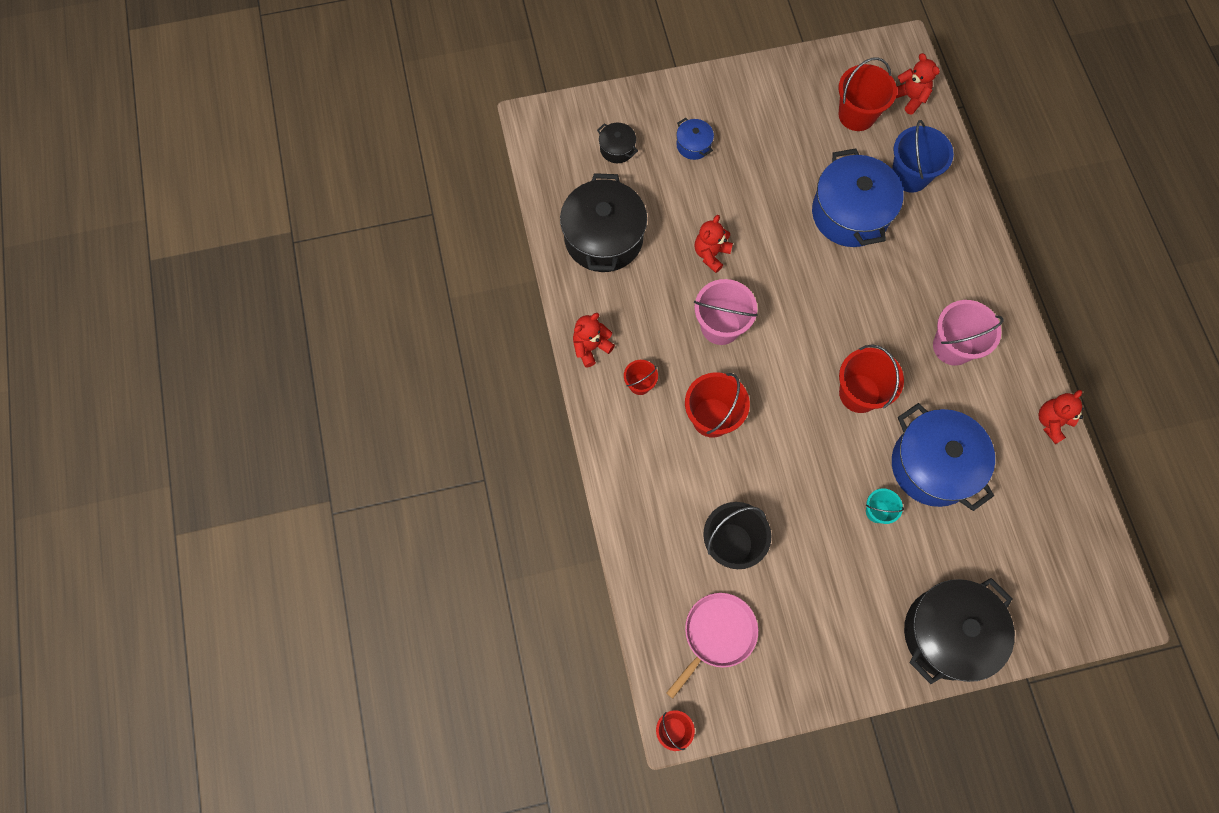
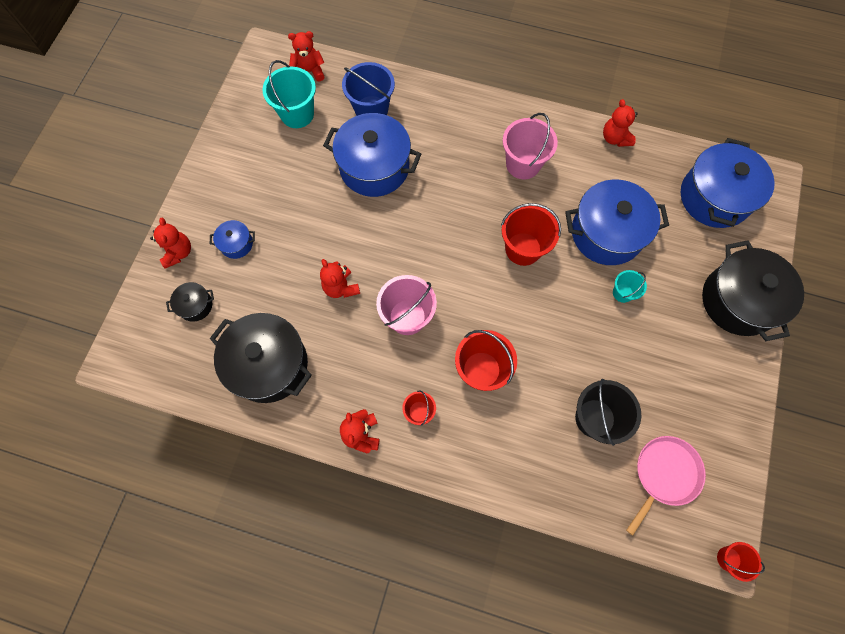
camera: 60 degrees left, 0 degrees up
pink pan [666,593,758,699] -> pink pan turned 60 degrees clockwise [626,436,706,536]
red bucket [838,57,897,131] -> turquoise bucket [262,60,316,128]
none -> red teddy bear [150,217,191,269]
none -> blue pot [681,138,775,228]

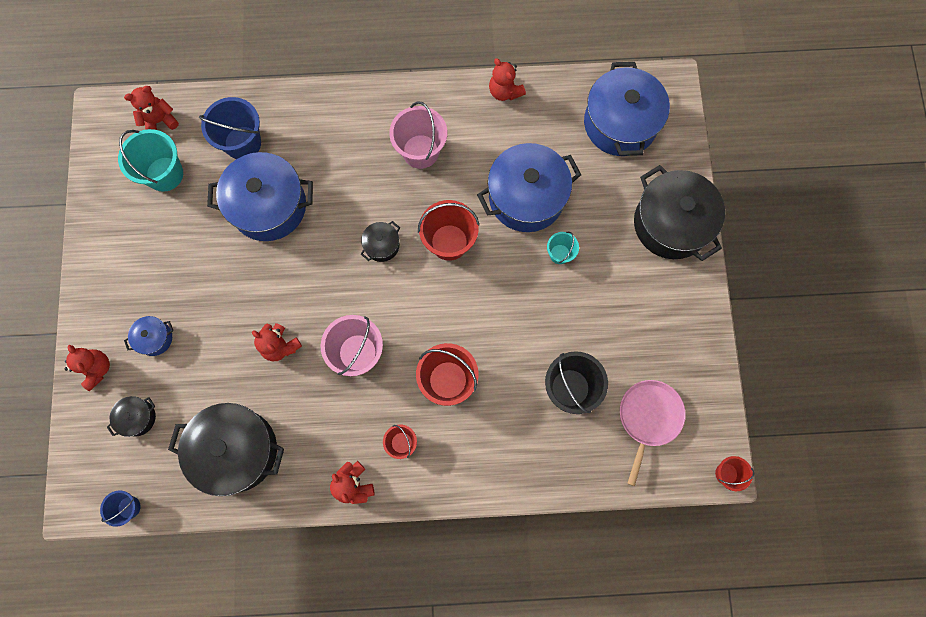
camera: 20 degrees left, 5 degrees up
none -> blue bucket [100,490,141,527]
none -> black pot [361,221,400,262]

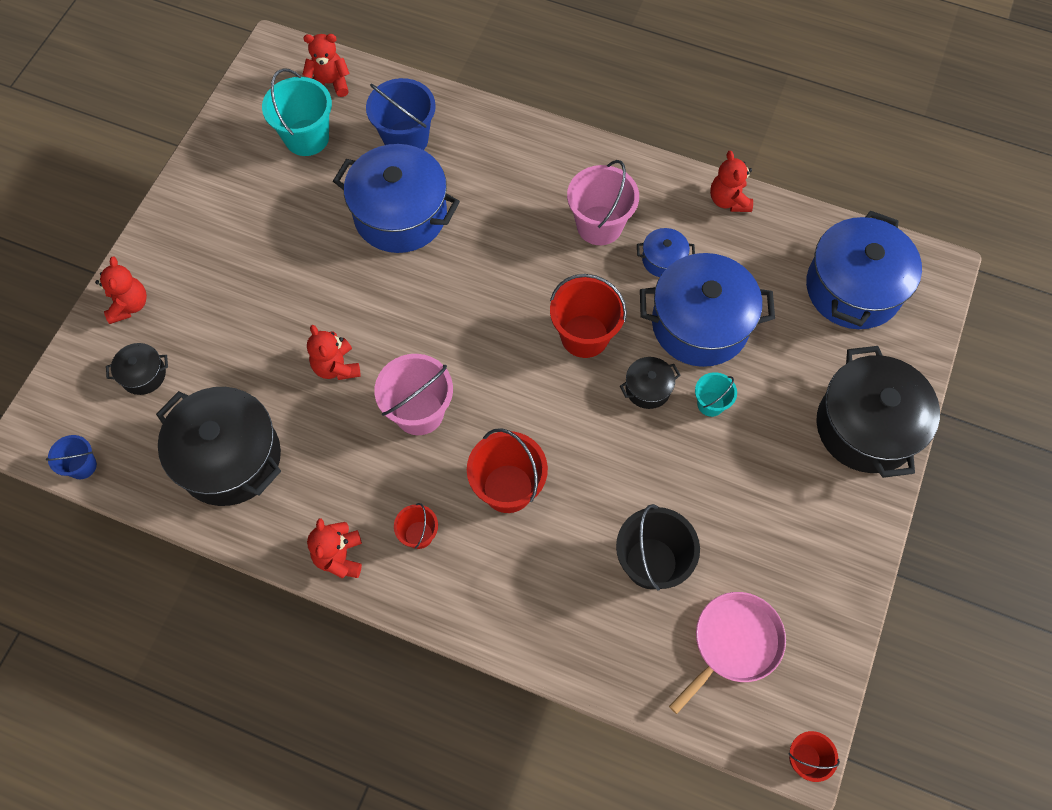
camera: 25 degrees right, 10 degrees down
blue pot [124,316,173,356] -> blue pot moved to [637,228,695,277]
black pot [361,221,400,262] -> black pot moved to [620,357,681,409]

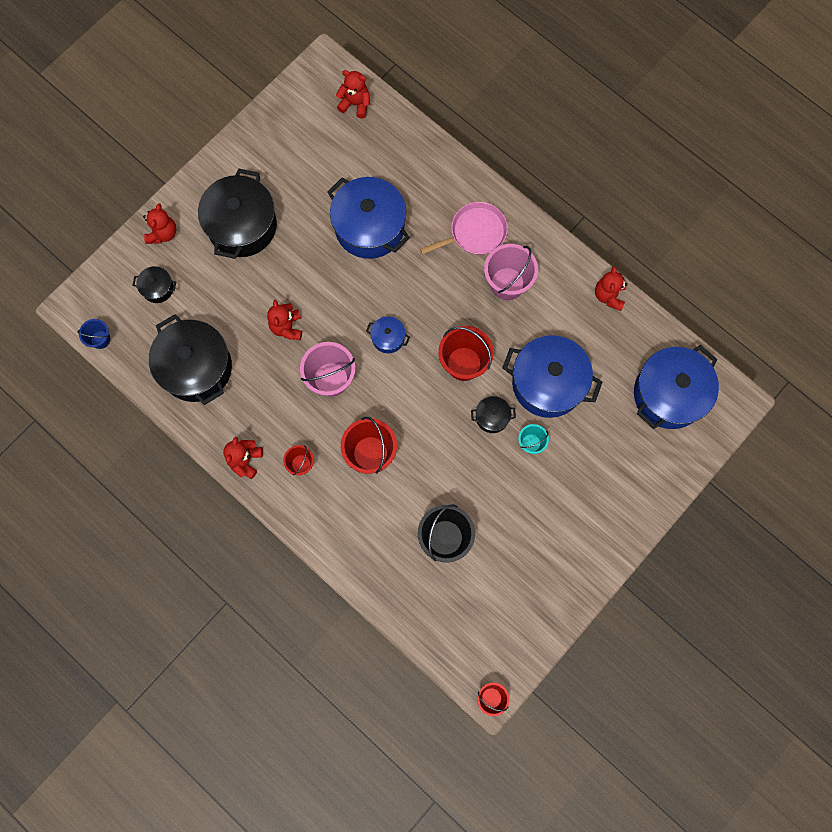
camera: 20 degrees right, 10 degrees up
turquoise bucket [262,68,332,156] -> none
blue bucket [366,78,436,150] -> none
blue pot [637,228,695,277] -> blue pot moved to [366,316,410,353]
pink pan [669,592,786,714] -> pink pan moved to [420,202,508,255]
black pot [816,346,940,478] -> black pot moved to [198,169,277,259]

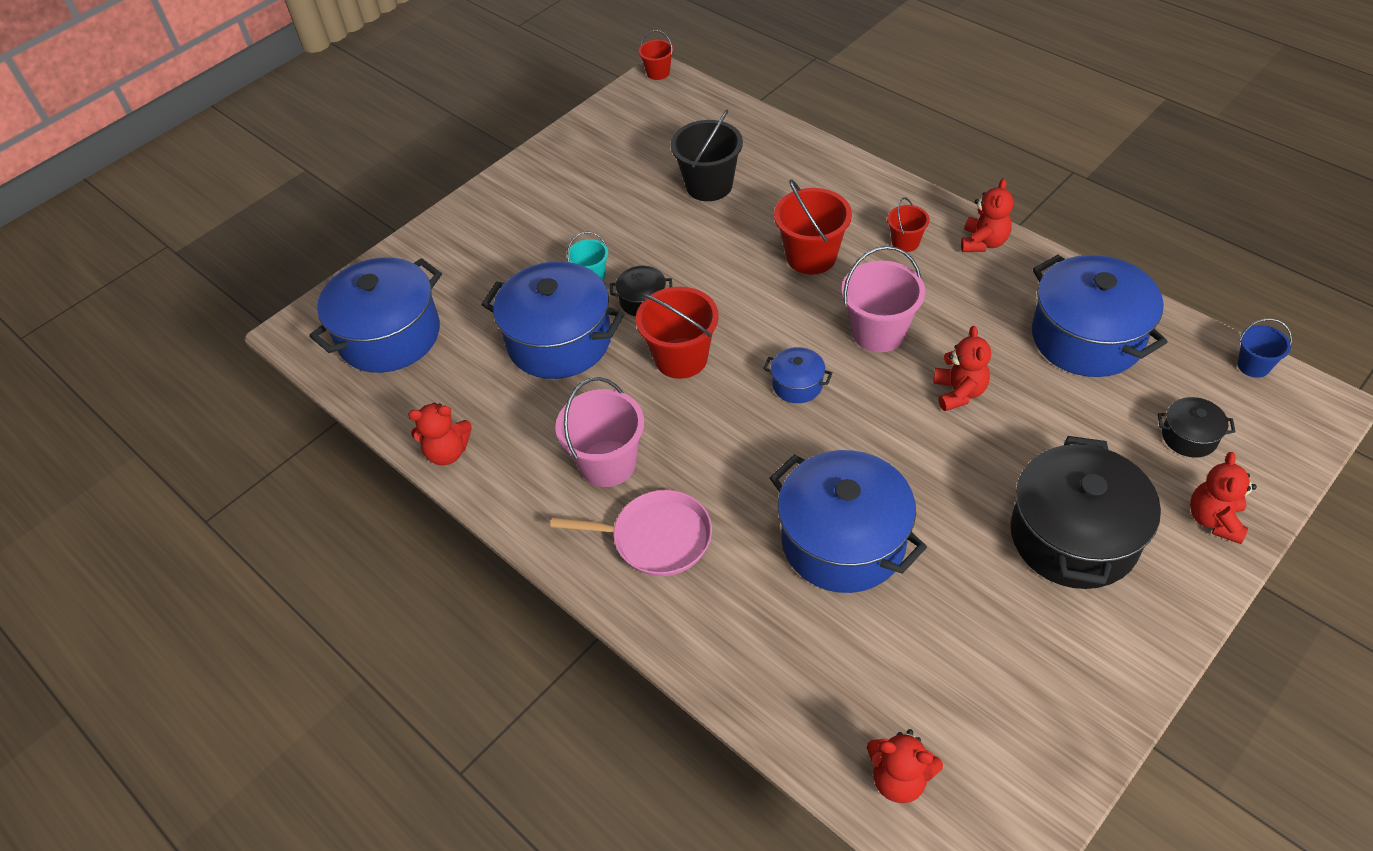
camera: 175 degrees left, 25 degrees down
black pot [149,314,232,405] -> blue pot [1032,255,1168,377]
pink pan [420,202,508,255] -> pink pan turned 150 degrees counterclockwise [550,490,712,576]
red teddy bear [595,266,628,311] -> red teddy bear turned 75 degrees clockwise [408,403,472,465]

